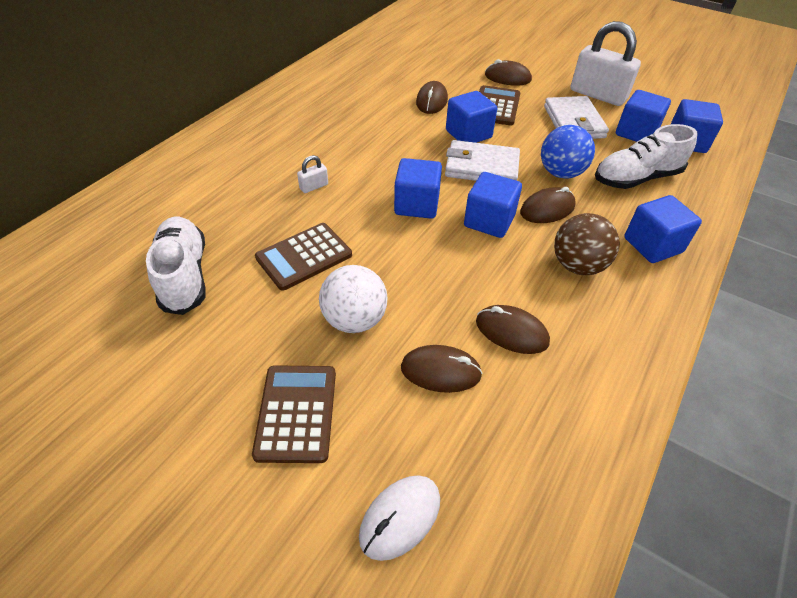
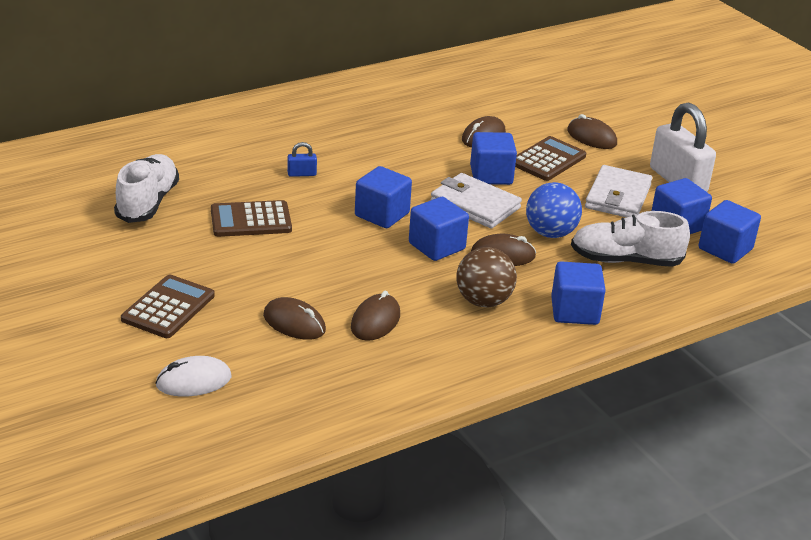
camera: 25 degrees right, 15 degrees down
white padlock [297,155,328,193] -> blue padlock [287,142,317,177]
white ball [319,265,388,333] -> none
brown mouse [476,305,550,354] -> brown mouse turned 60 degrees clockwise [351,291,400,341]

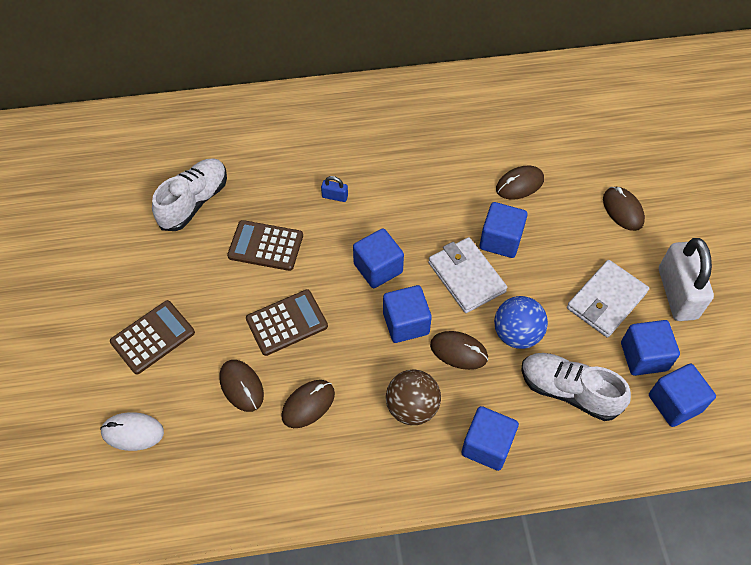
camera: 25 degrees right, 25 degrees up
brown calculator [515,136,586,181] -> brown calculator moved to [246,289,328,356]

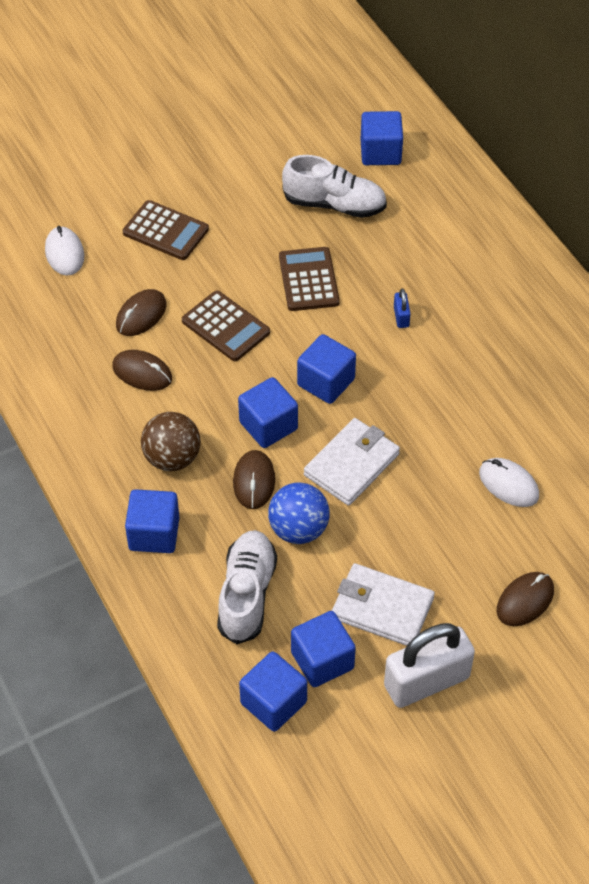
camera: 70 degrees right, 5 degrees down
blue cube [480,202,528,258] -> blue cube moved to [361,111,403,165]
brown mouse [496,166,544,200] -> white mouse [479,458,539,507]

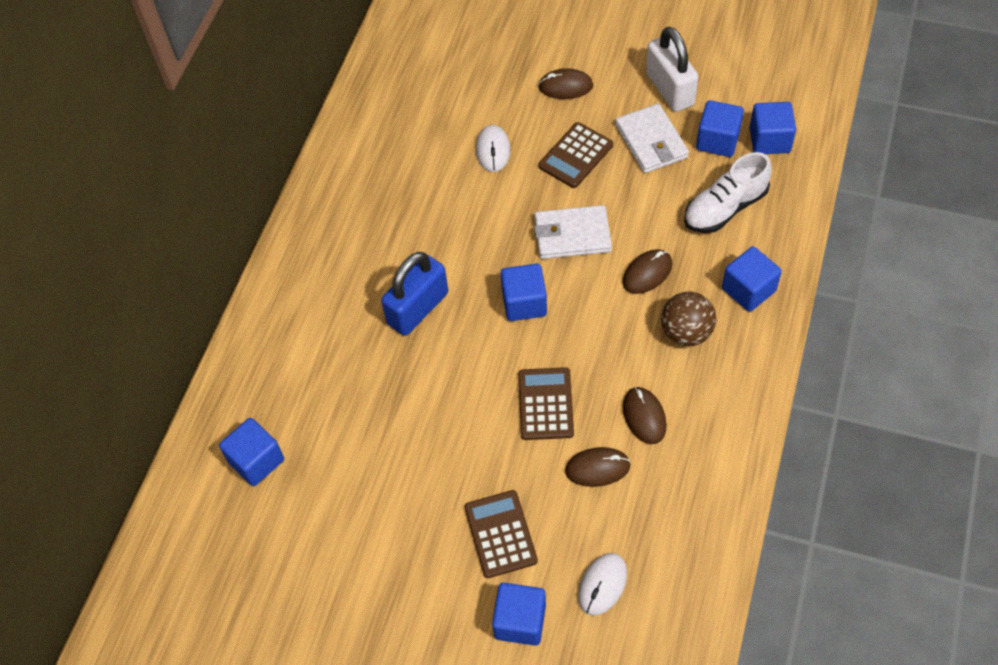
camera: 130 degrees left, 5 degrees up
blue cube [238,377,298,448] -> blue cube moved to [492,583,546,646]
blue ball [268,482,329,544] -> none
brown calculator [279,247,340,311] -> brown calculator moved to [538,122,613,188]
white shoe [282,155,387,218] -> none
white padlock [384,623,475,708] -> white padlock turned 45 degrees clockwise [646,27,699,112]
blue padlock [394,289,411,328] -> blue padlock [381,252,448,336], size x2.41

